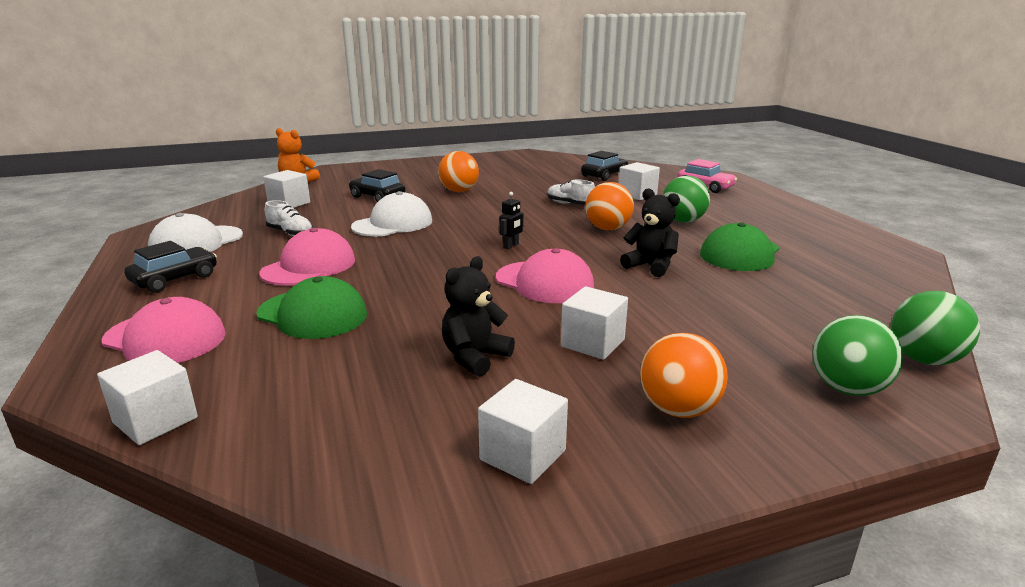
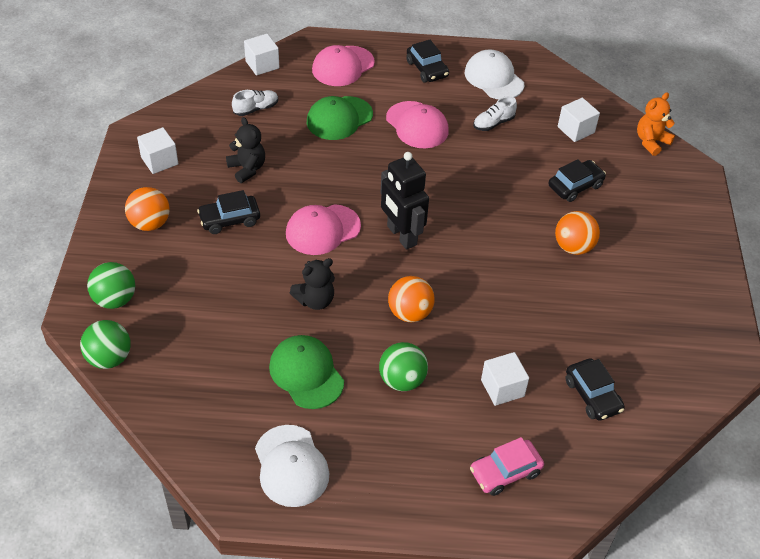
camera: 110 degrees right, 25 degrees up
white cap [351,191,432,237] -> white cap moved to [255,425,329,507]
black robot [499,192,524,249] -> black robot [380,152,429,250], size x2.38
white shoe [547,180,595,205] -> white shoe moved to [232,90,278,116]
white cube [561,286,628,360] -> black car [197,190,260,234]

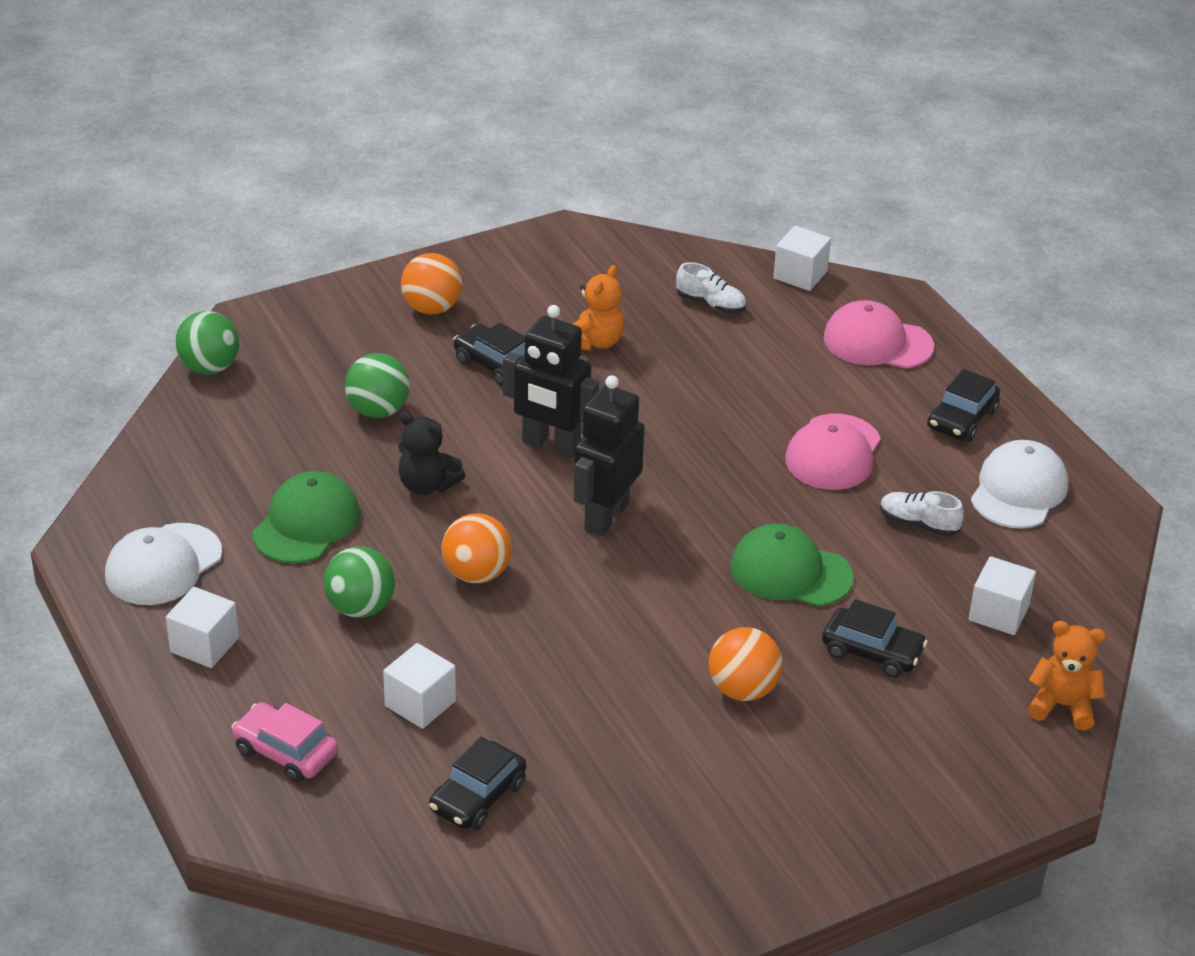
camera: 60 degrees right, 10 degrees down
green ball [87,262,135,309] -> green ball moved to [345,353,410,418]
white cube [137,127,178,174] -> white cube moved to [166,587,239,668]
black teddy bear [226,117,265,183] -> orange teddy bear [573,265,625,351]
pink cap [286,204,361,255] -> black robot [503,305,599,458]
green cap [307,96,373,140] -> green cap moved to [730,524,854,607]

